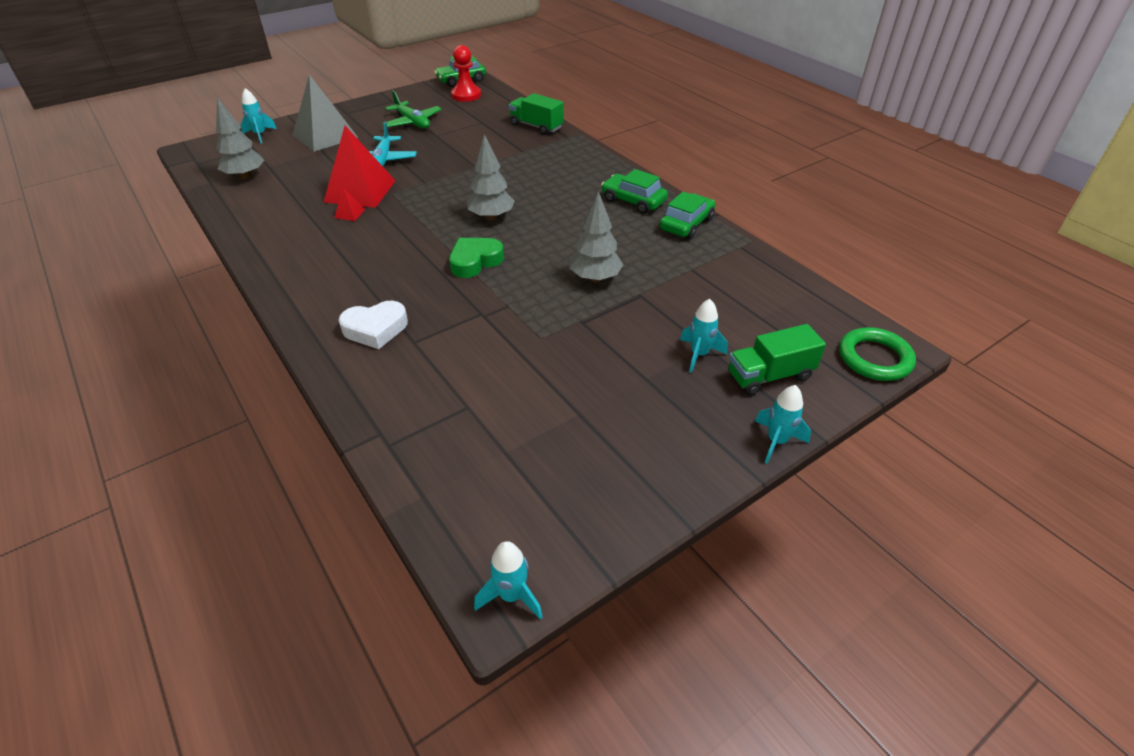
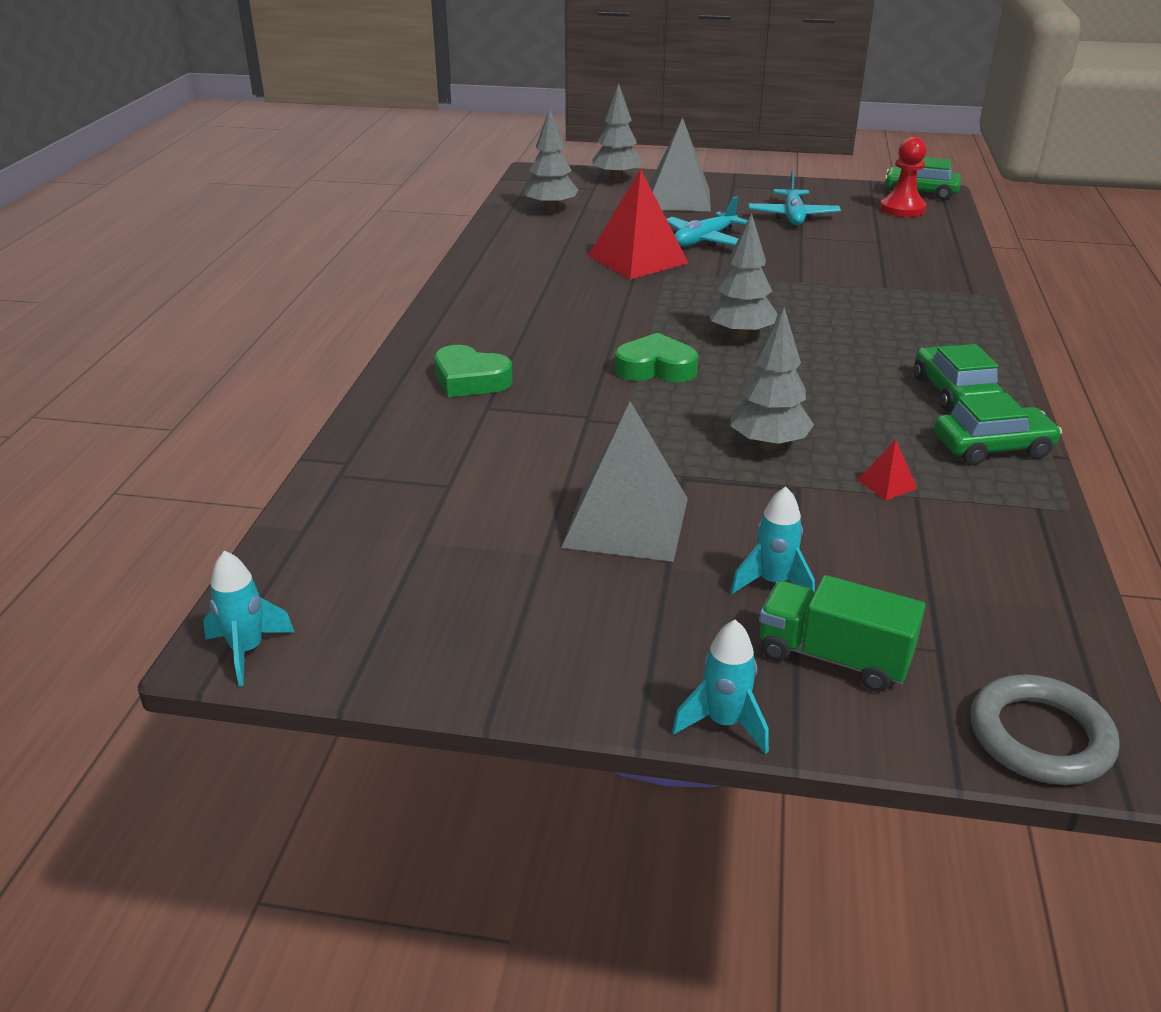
camera: 45 degrees right, 10 degrees down
turquoise rocket [241,88,277,143] -> grey tree [592,83,643,181]
red pyramid [334,188,365,221] -> red pyramid moved to [857,440,917,500]
white heart [339,301,408,349] -> green heart [434,345,513,397]
green plane [382,91,442,129] -> turquoise plane [748,171,841,225]
green truck [509,93,564,135] -> none
green ring [839,327,916,381] -> grey ring [971,674,1120,785]
none -> grey pyramid [561,401,688,562]

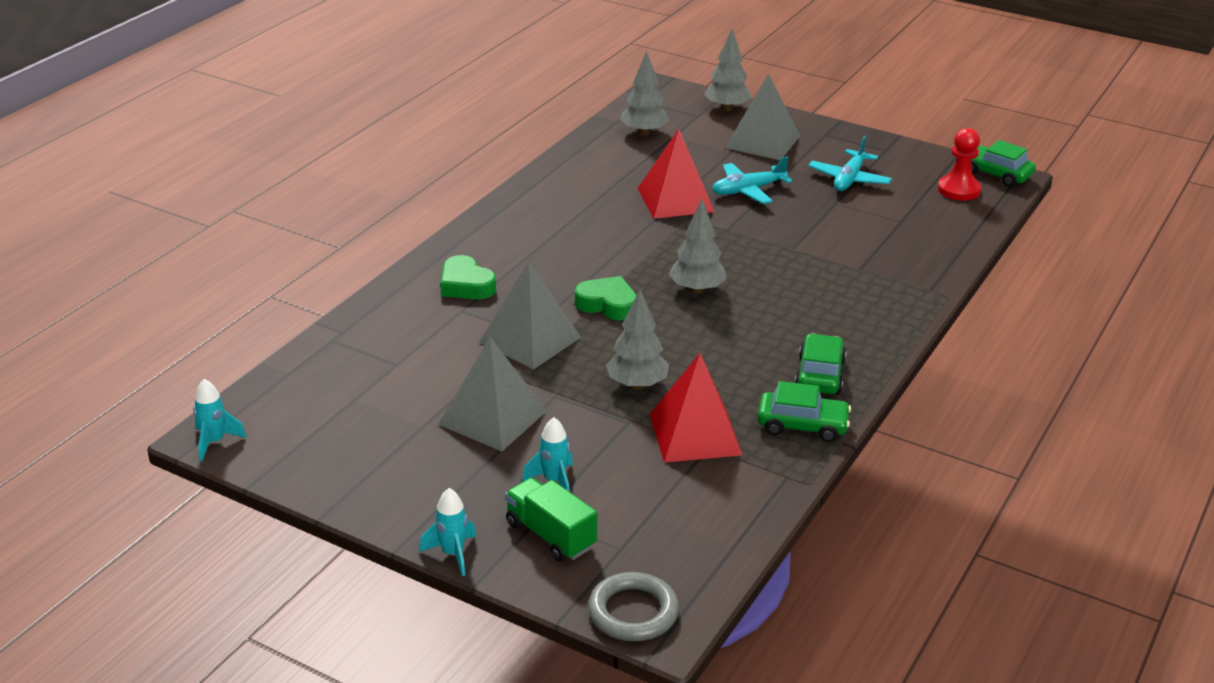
camera: 20 degrees right, 0 degrees up
red pyramid [857,440,917,500] -> red pyramid [650,353,742,463], size x2.49
none -> grey pyramid [479,262,581,369]

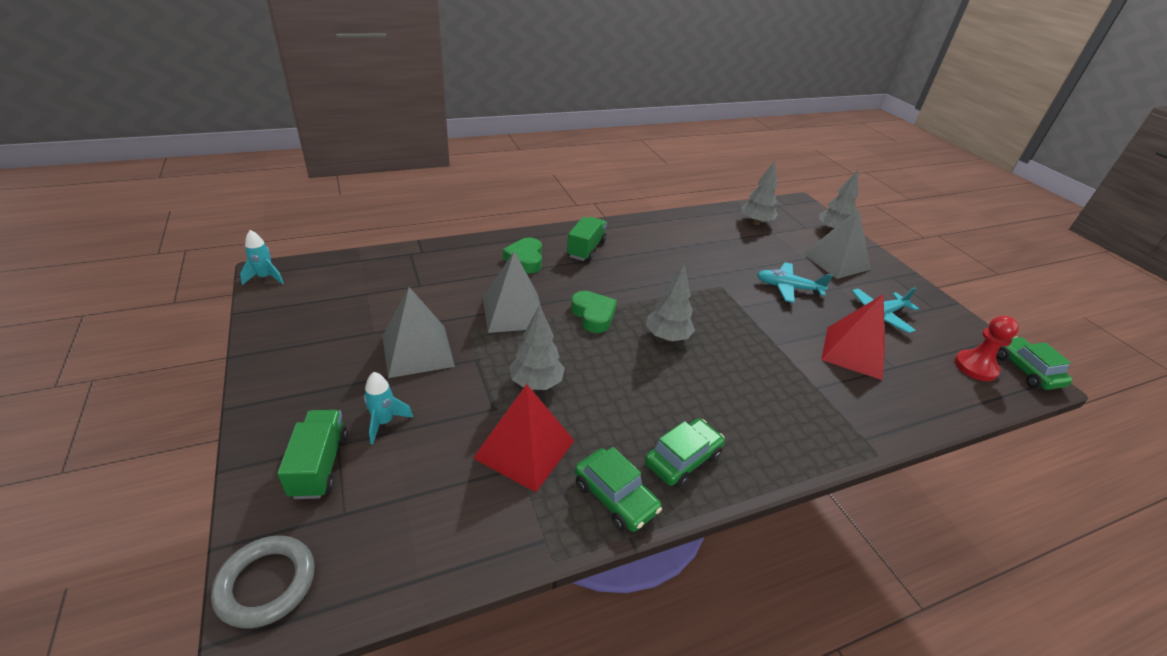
camera: 35 degrees right, 5 degrees up
turquoise rocket [419,488,476,576] -> none
red pyramid [637,129,715,219] -> red pyramid moved to [821,294,885,380]
none -> green truck [567,217,607,261]

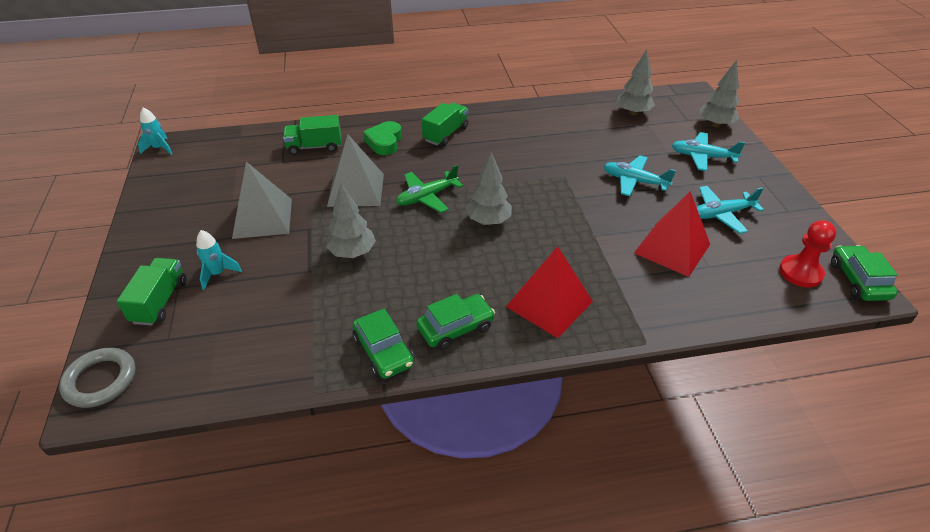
camera: 15 degrees right, 5 degrees up
red pyramid [473,384,575,492] -> red pyramid moved to [506,246,593,338]
green heart [571,291,617,333] -> green plane [396,165,463,213]
grey pyramid [803,209,871,279] -> turquoise plane [672,132,745,171]
none -> green truck [283,115,341,155]

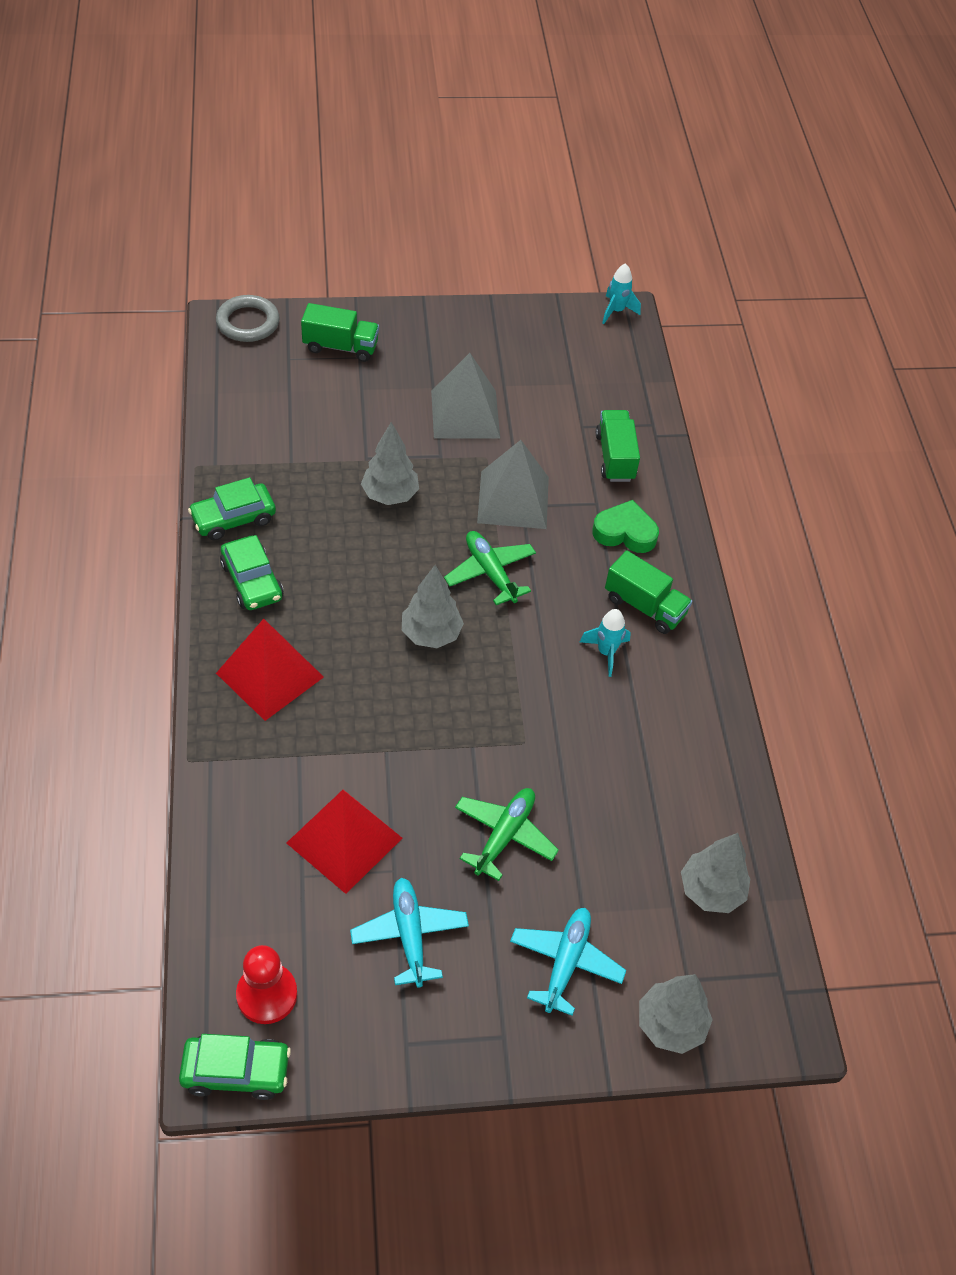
camera: 90 degrees right, 10 degrees up
turquoise rocket [196,230,242,290] -> turquoise rocket moved to [580,609,631,677]
turquoise plane [604,155,676,196] -> green plane [455,788,559,881]

